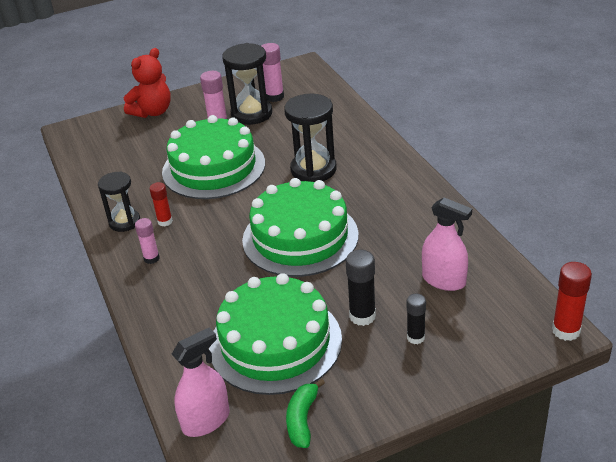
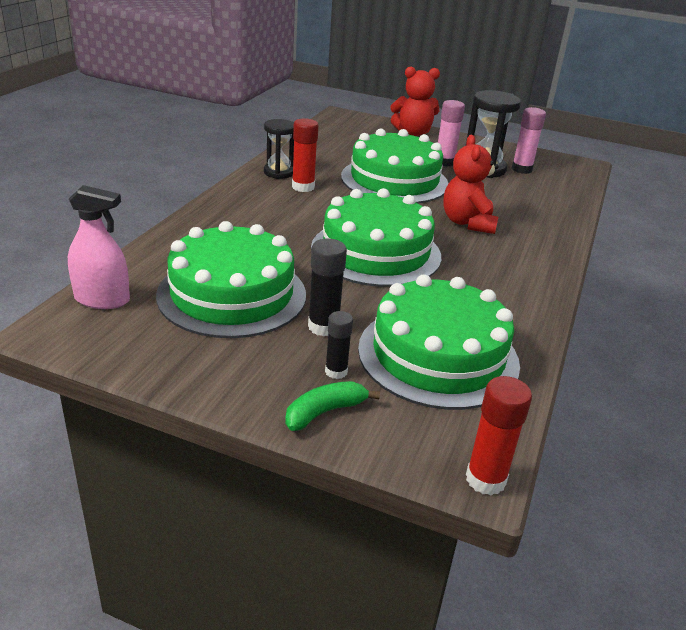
camera: 40 degrees right, 5 degrees down
pink glue stick [135,218,160,264] -> none
red glue stick [149,182,173,226] -> red glue stick [292,118,319,192], size x1.51
black hourglass [284,94,336,182] -> red teddy bear [443,135,499,234]
green banana [286,379,325,448] -> green banana moved to [285,381,380,431]
pink spray bottle [422,198,472,291] -> green cake [358,274,520,410]

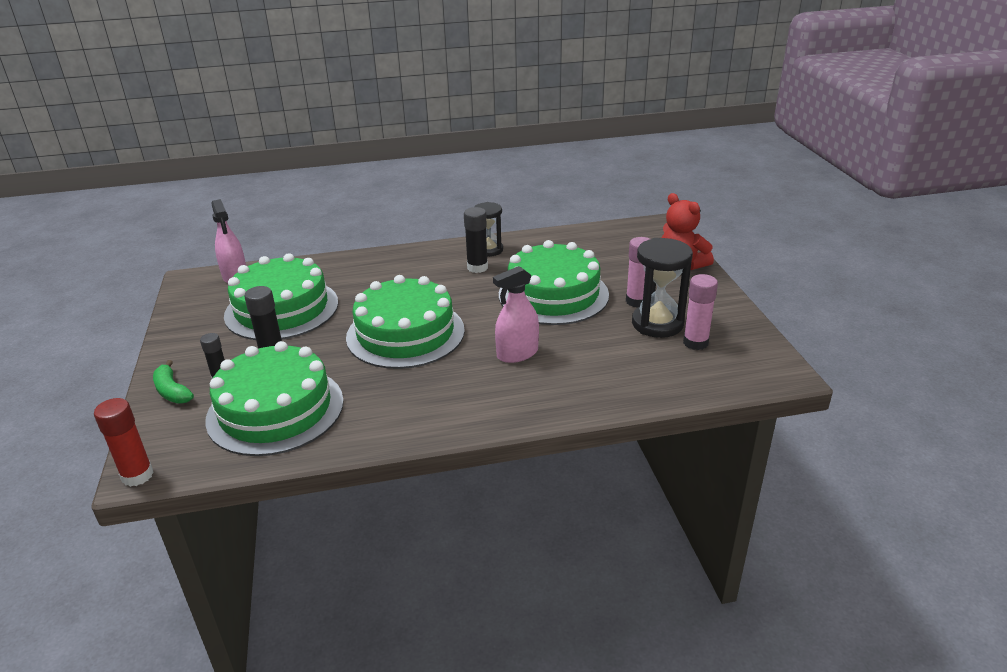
camera: 60 degrees right, 0 degrees up
green banana [285,381,380,431] -> green banana turned 150 degrees counterclockwise [153,360,194,403]
red glue stick [292,118,319,192] -> black glue stick [464,207,488,273]
red teddy bear [443,135,499,234] -> pink spray bottle [493,266,539,363]

